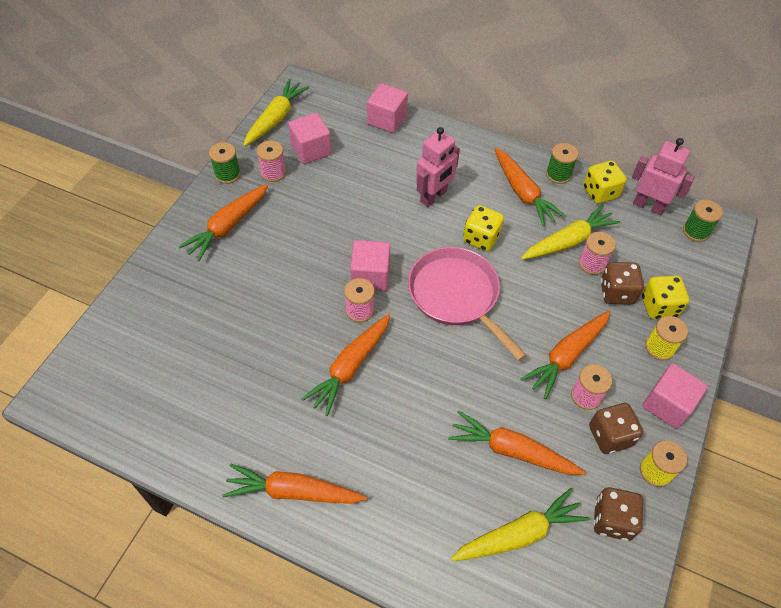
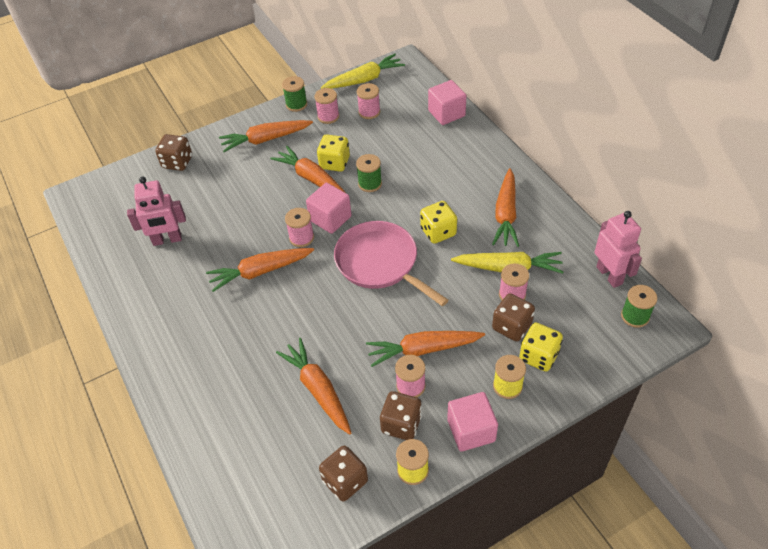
camera: 40 degrees right, 5 degrees down
orange carrot [222,464,367,504] -> orange carrot moved to [270,146,346,193]
pink cube [288,113,332,164] -> pink spool [357,83,380,119]
pink pan [408,247,527,361] -> pink pan turned 45 degrees counterclockwise [334,221,448,306]
pink robot [416,127,460,207] -> pink robot moved to [127,177,186,246]
yellow carrot [450,488,589,561] -> none
green spool [546,143,578,184] -> green spool moved to [356,154,382,192]
yellow dice [583,160,627,204] -> yellow dice moved to [317,135,350,172]
none -> brown dice [155,134,192,171]

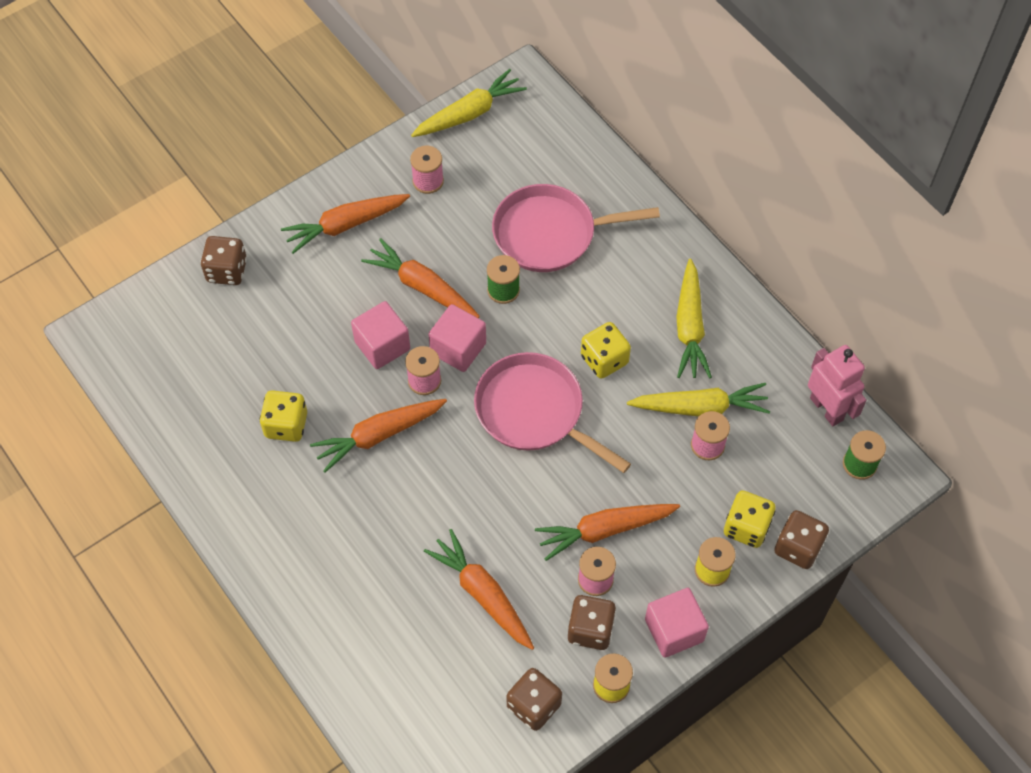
camera: 10 degrees left, 10 degrees up
pink robot [127,177,186,246] -> none
green spool [282,76,307,112] -> none
yellow dice [317,135,350,172] -> yellow dice moved to [259,390,307,442]
pink spool [357,83,380,119] -> none
pink cube [428,80,467,125] -> pink cube moved to [351,301,410,369]
orange carrot [492,168,519,247] -> yellow carrot [676,259,712,378]
brown dice [492,293,535,342] -> brown dice moved to [774,510,829,569]
none -> pink pan [492,184,660,272]

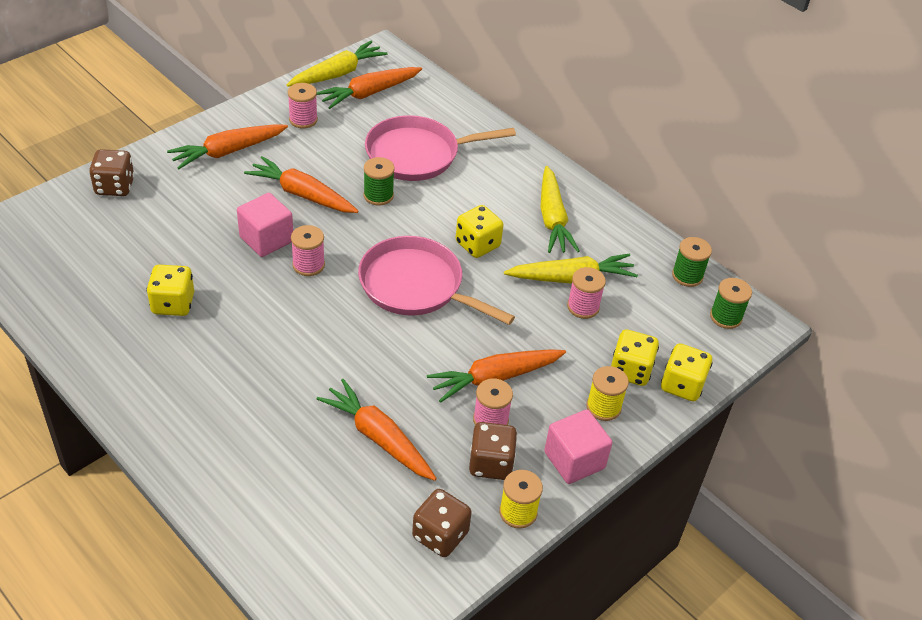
camera: 10 degrees left, 15 degrees down
orange carrot [310,399,447,472] -> orange carrot moved to [317,67,422,109]
pink cube [428,304,486,372] -> none
brown dice [774,510,829,569] -> yellow dice [661,343,712,402]
pink robot [808,345,867,426] -> green spool [672,237,712,287]

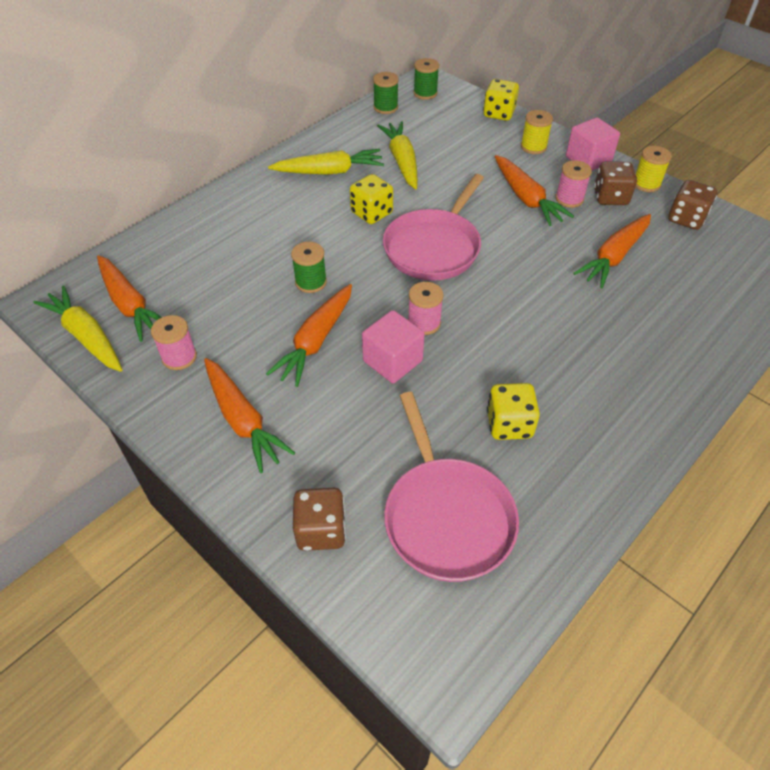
camera: 90 degrees left, 5 degrees up
pink pan [365,115,516,181] -> pink pan moved to [384,392,519,582]
pink spool [567,267,606,319] -> none
yellow dice [611,329,659,386] -> none

